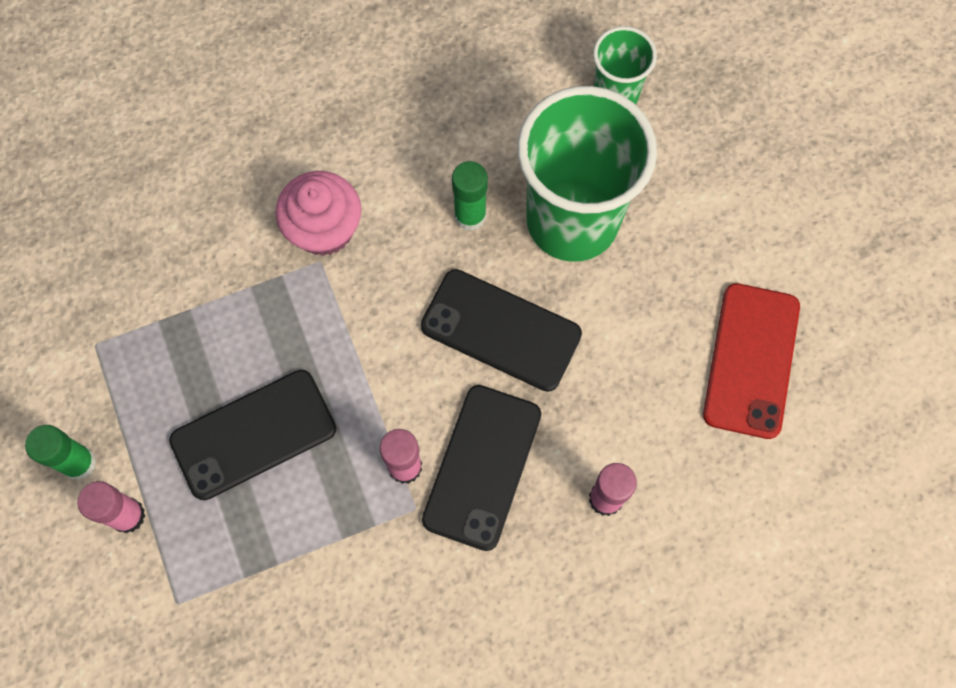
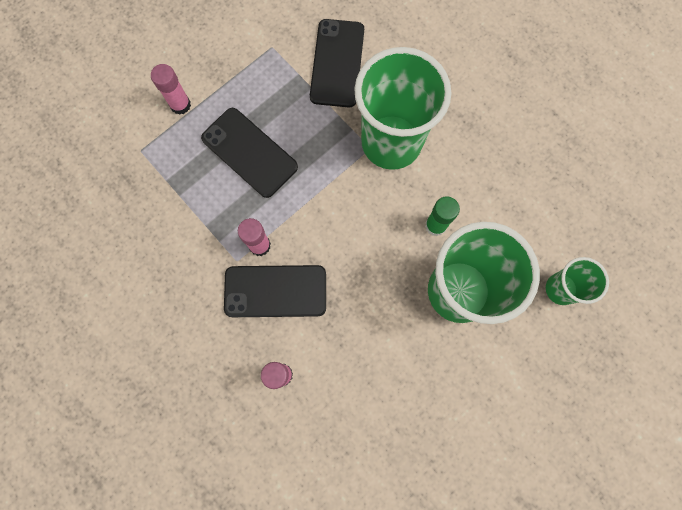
camera: 70 degrees right, 5 degrees up
green glue stick [25,425,97,480] -> none
pink cupcake [275,171,361,256] -> green cup [354,47,451,170]
black phone [421,269,582,392] -> black phone moved to [310,19,364,108]
red phone [703,283,800,439] -> none

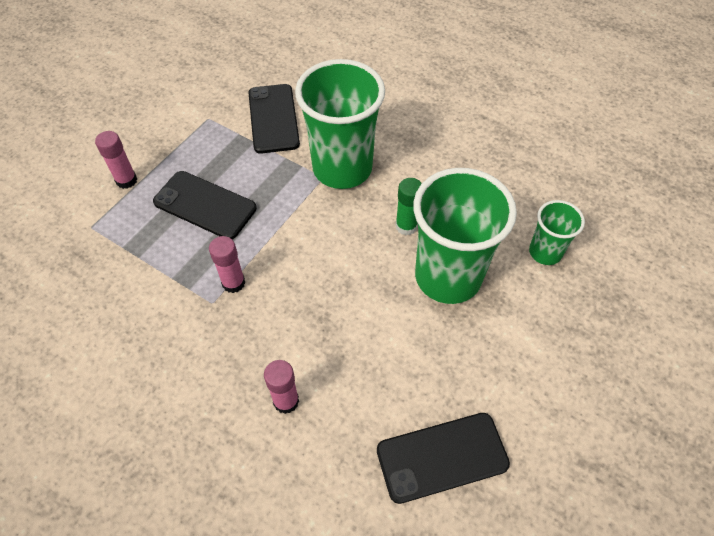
camera: 15 degrees left, 20 degrees down
black phone [224,265,326,317] -> black phone moved to [377,413,510,504]

